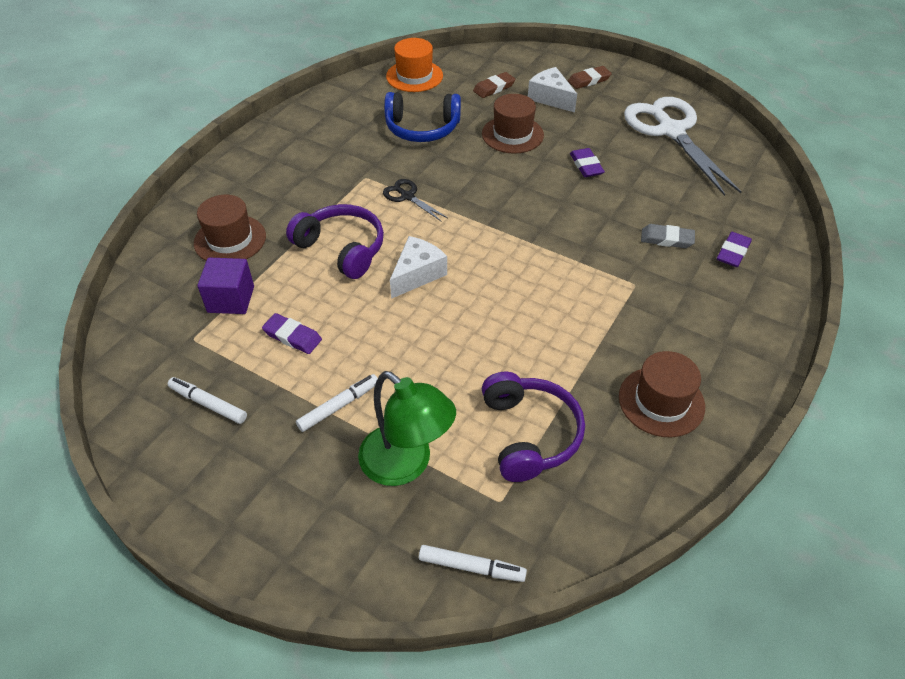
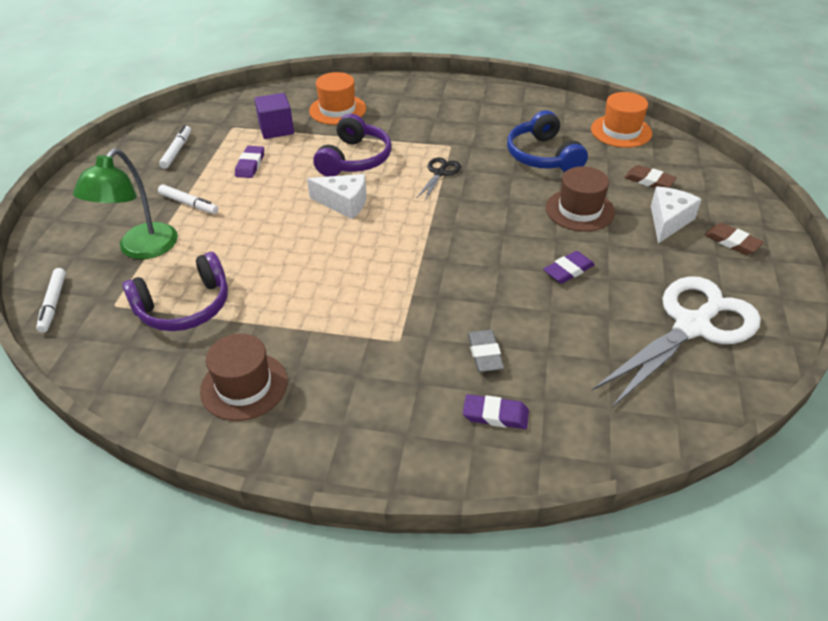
camera: 70 degrees right, 5 degrees down
brown hat [194,195,266,261] -> orange hat [309,72,366,125]

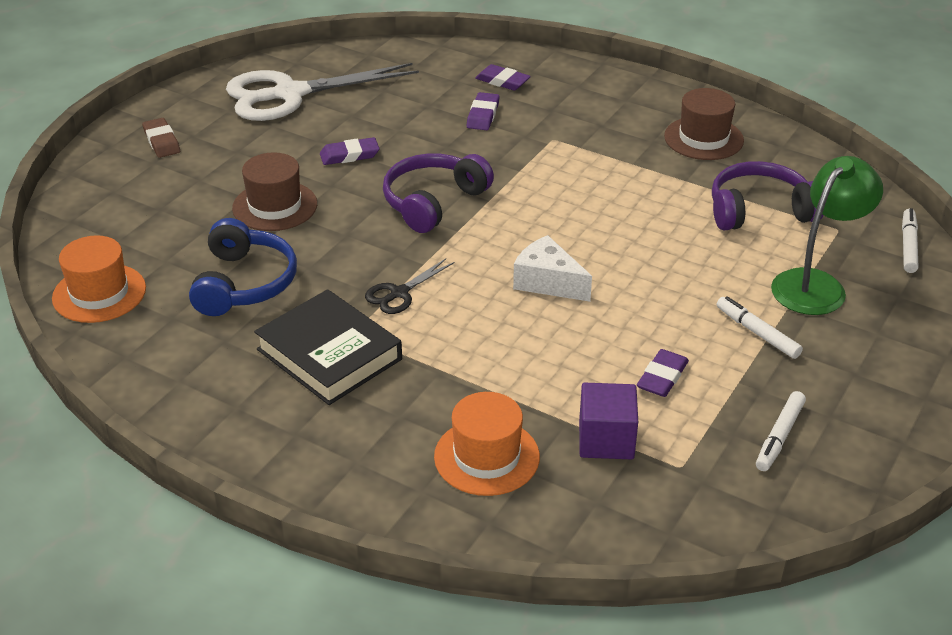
camera: 160 degrees left, 5 degrees down
purple headphones [313,114,392,177] -> purple headphones moved to [383,153,494,233]
grey eraser [467,330,504,372] -> purple eraser [467,92,500,130]
brown eraser [624,165,677,188] -> none
white cheese [651,187,702,243] -> none
none -> black book [254,289,402,405]

